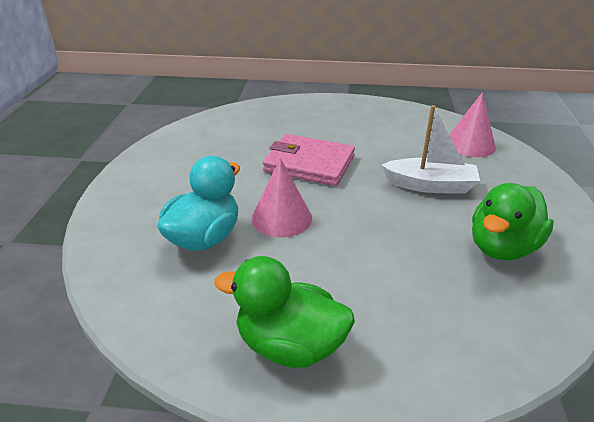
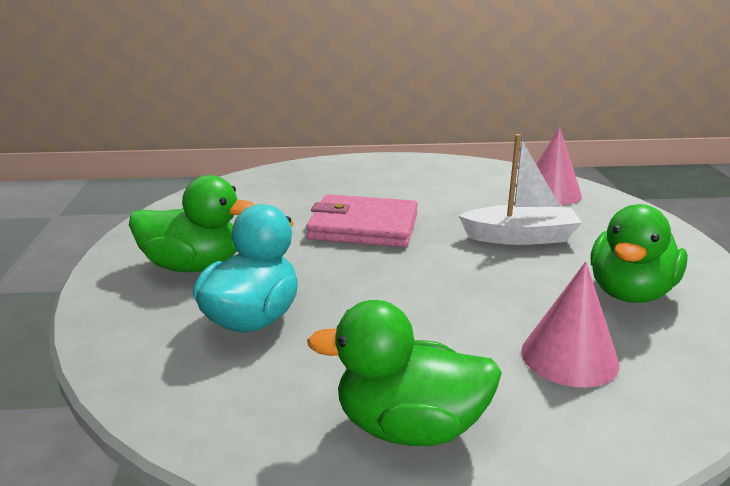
camera: 10 degrees left, 10 degrees down
pink cone [251,158,312,237] -> pink cone moved to [521,262,620,388]
none -> green duck [129,175,255,272]

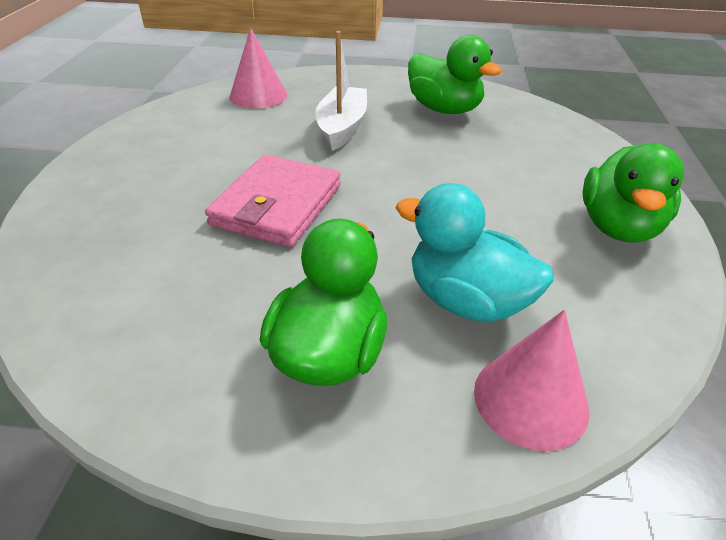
camera: 80 degrees left, 15 degrees up
pink cone [521,262,620,388] -> pink cone moved to [474,310,589,451]

